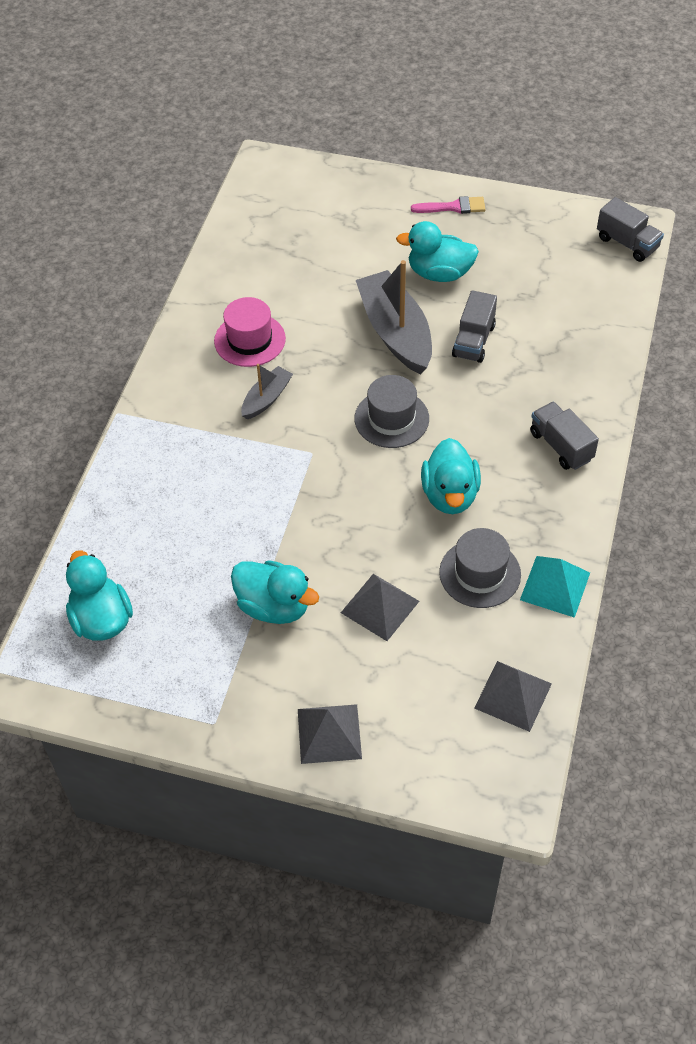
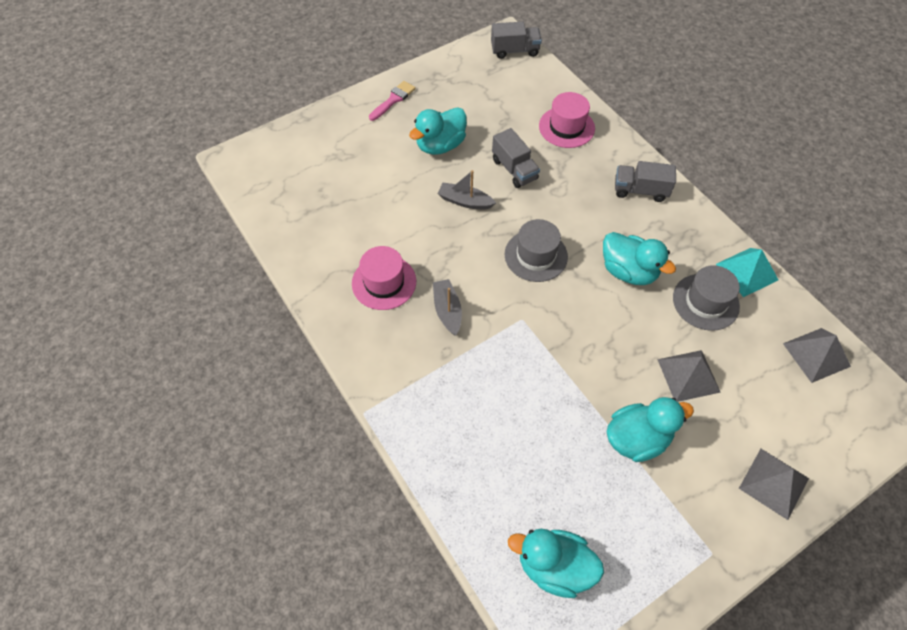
camera: 50 degrees left, 5 degrees up
grey boat [356,260,432,375] -> grey boat [438,170,496,209], size x0.51
none -> pink hat [539,92,595,148]

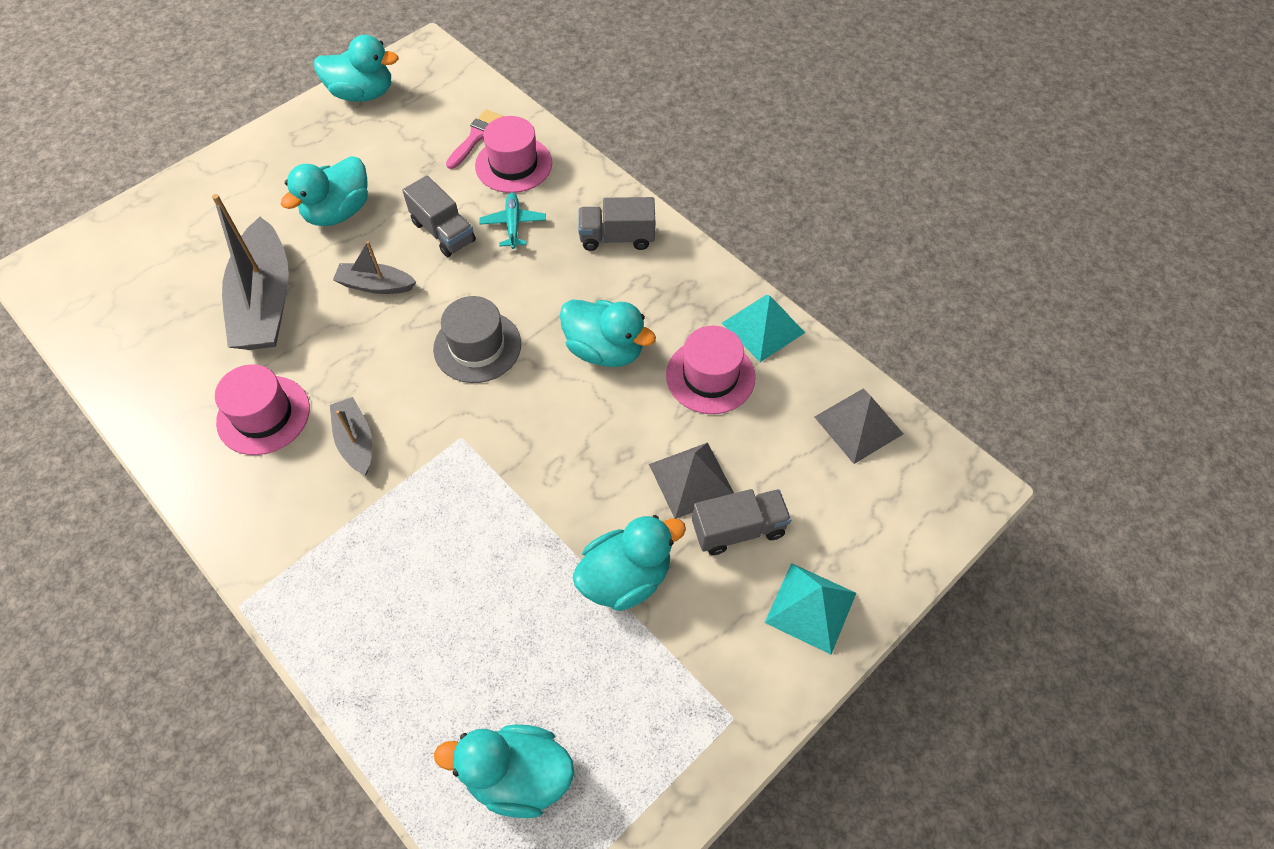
camera: 10 degrees left, 0 degrees up
pink brush [369,81,416,121] -> pink brush moved to [446,109,503,169]
grey truck [491,22,542,59] -> grey truck moved to [692,489,791,555]
grey hat [673,265,740,331] -> pink hat [666,326,756,414]
grey pyramid [739,449,809,520] -> turquoise pyramid [765,563,856,654]
none -> grey boat [212,194,289,350]
none -> turquoise duck [314,35,399,102]
none -> turquoise plane [479,192,546,249]

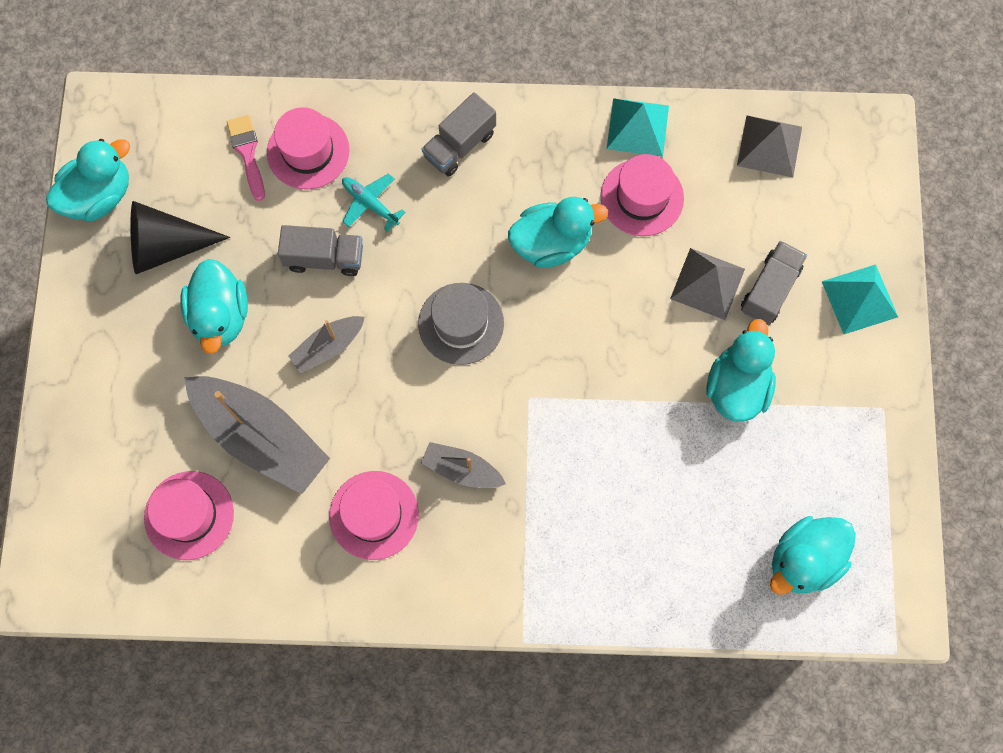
camera: 45 degrees left, 15 degrees up
none -> black cone [130,201,230,274]
none -> pink hat [144,471,234,560]

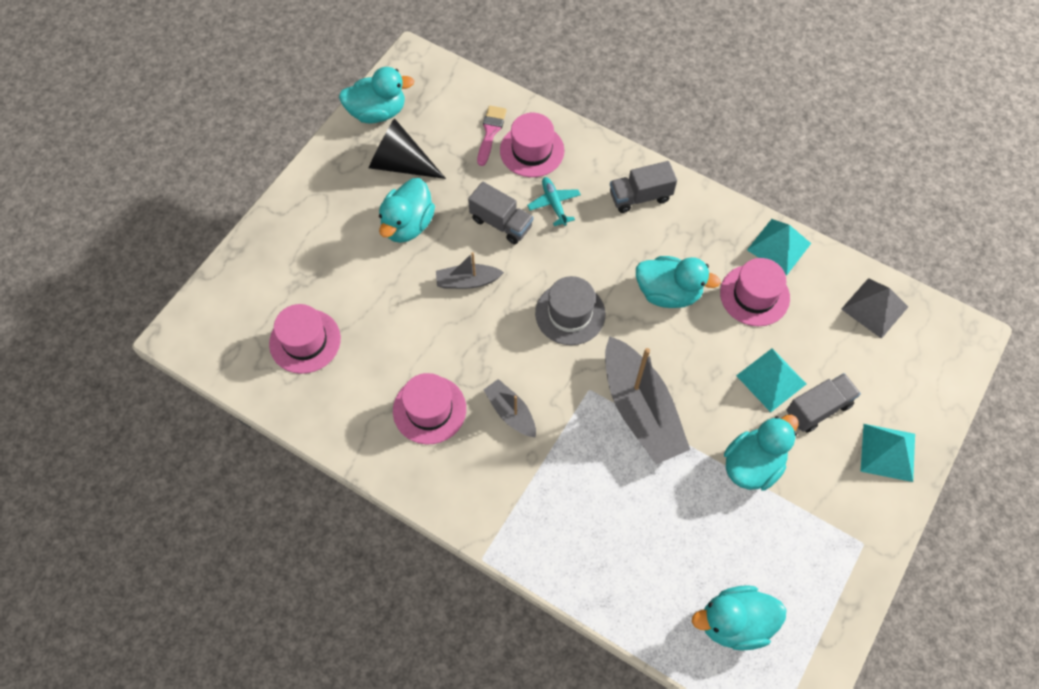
camera: 30 degrees right, 10 degrees down
grey boat [184,376,330,494] -> grey boat moved to [605,336,690,464]
grey pyramid [670,248,745,320] -> turquoise pyramid [736,349,806,412]

